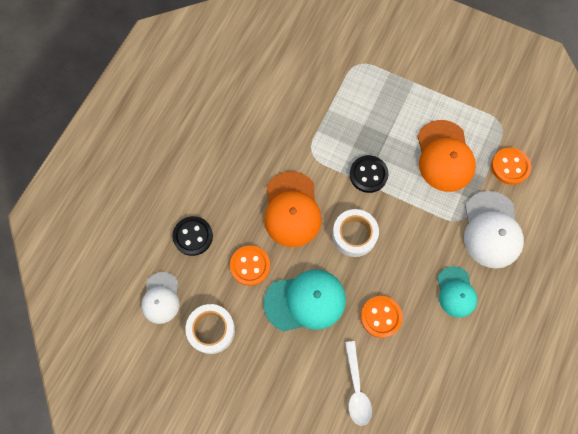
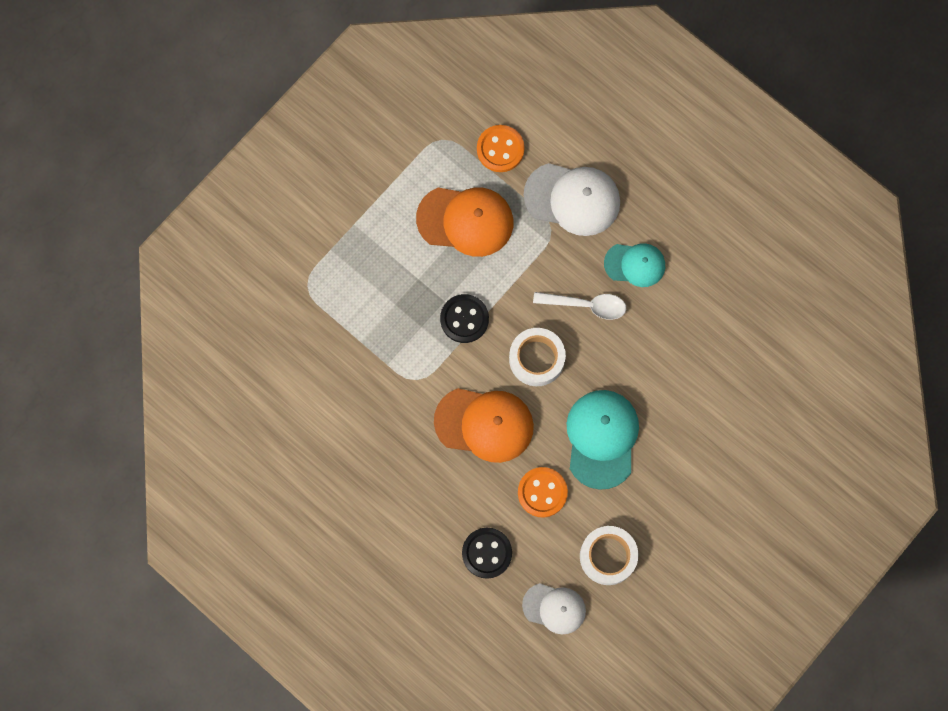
camera: 75 degrees left, 5 degrees up
white spoon [345,341,372,426] -> white spoon moved to [533,292,626,320]
orange button [361,296,403,338] -> none

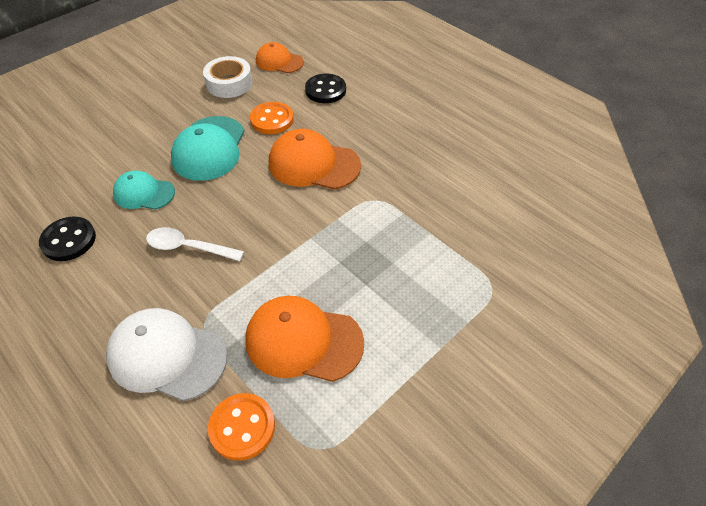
camera: 175 degrees left, 25 degrees down
black button [440,294,489,343] -> black button moved to [39,216,96,261]
white tape [509,328,566,386] -> none
white cap [522,583,586,634] -> orange cap [256,42,304,73]
turquoise cap [604,243,665,287] -> turquoise cap moved to [113,171,175,210]

